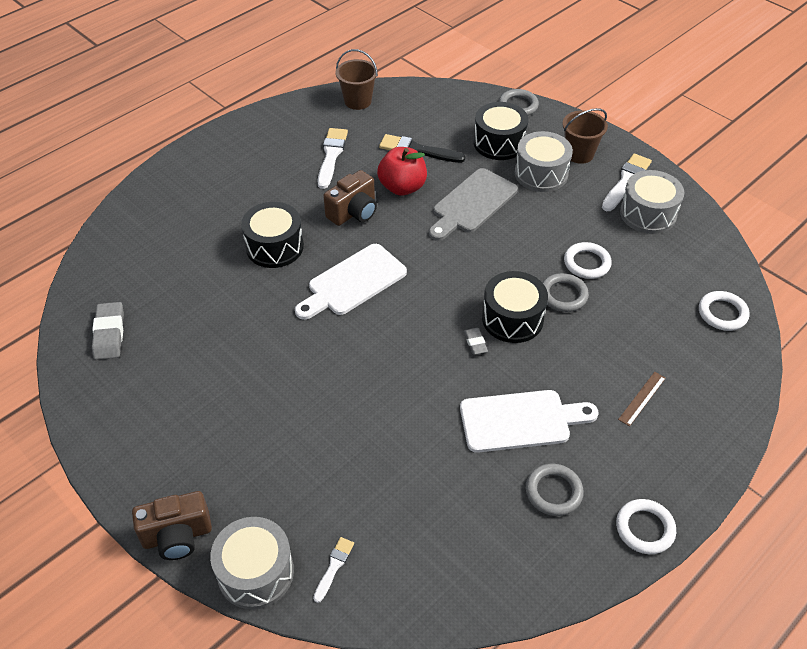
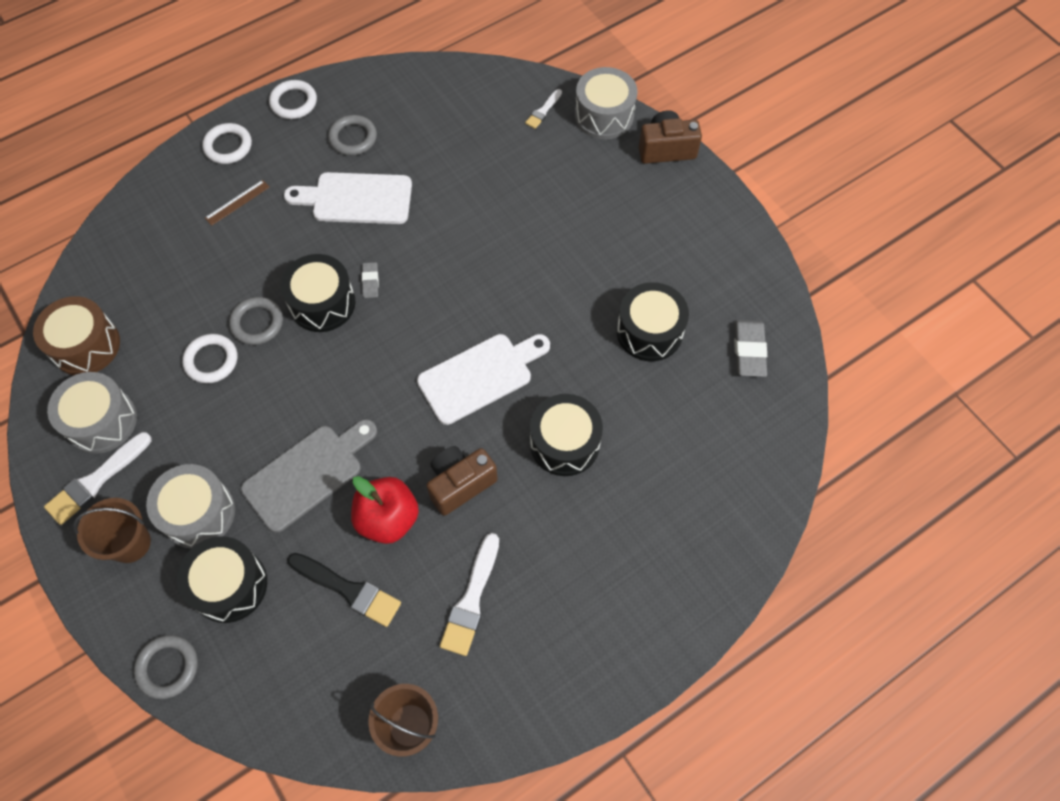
camera: 170 degrees left, 15 degrees up
white ring [699,291,750,331] -> white ring moved to [202,123,252,164]
none -> brown drum [33,296,120,375]
none -> black drum [617,282,689,361]

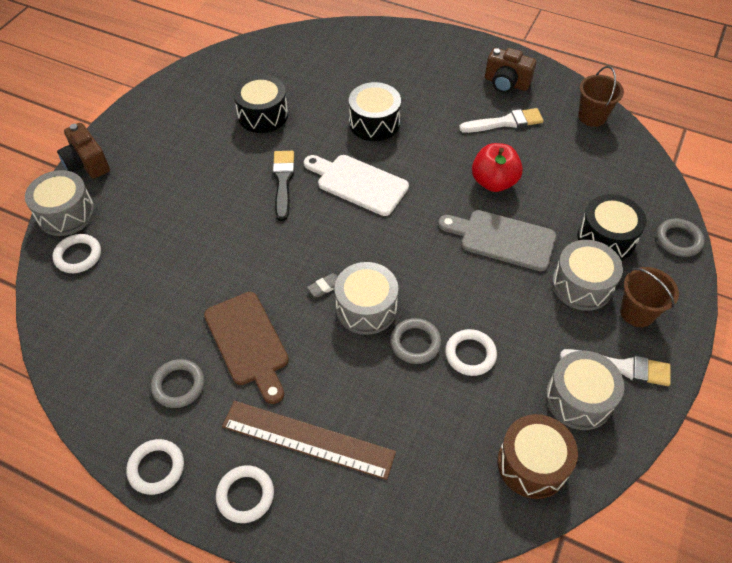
camera: 120 degrees left, 10 degrees down
brown ruler [205,180,270,226] -> brown ruler [222,401,396,480], size x2.26
black drum [281,254,355,332] -> grey drum [335,262,398,335]
white cutting board [284,172,412,224] -> brown cutting board [204,292,289,404]
black brush [287,553,401,627] -> black brush moved to [273,151,295,221]
brown camera [426,446,498,516] -> brown camera moved to [485,48,536,93]
white brush [525,89,562,129] -> white ring [52,234,101,273]
grey eraser [734,320,767,377] -> none

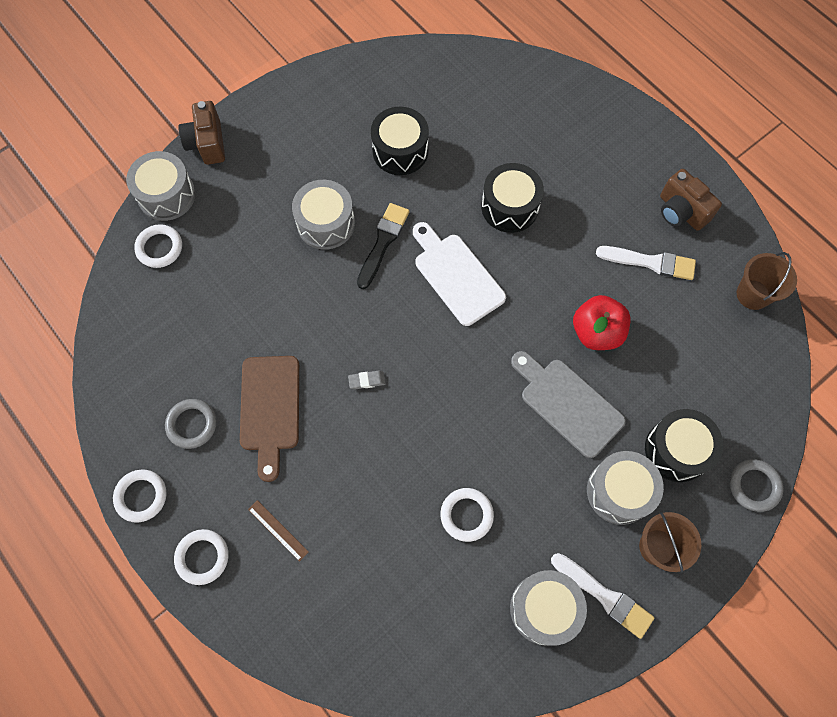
camera: 25 degrees right, 15 degrees up
brown ruler [222,401,396,480] -> brown ruler [248,500,309,562], size x0.44
grey drum [335,262,398,335] -> grey drum moved to [292,180,355,250]
grey ring [390,318,442,364] -> none
brown drum [497,414,578,499] -> none

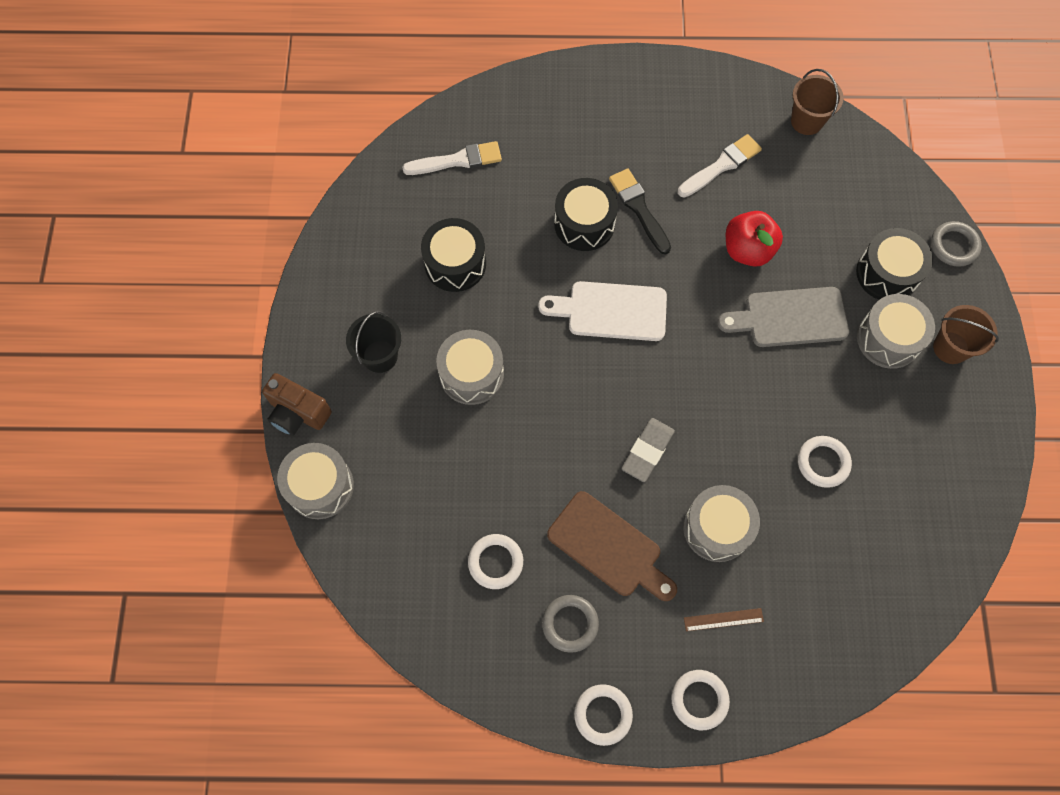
camera: 50 degrees left, 0 degrees up
white ring [134,224,182,268] -> white ring moved to [468,534,523,589]
grey eraser [348,371,386,389] -> grey eraser [621,418,675,482], size x1.77
black brush [357,203,409,289] -> black brush moved to [609,169,671,254]
grey drum [510,570,587,646] -> grey drum moved to [683,485,760,562]
white brush [551,553,654,639] -> white brush moved to [402,141,502,175]
brown camera [660,169,722,231] -> none
none -> black bucket [346,311,401,373]

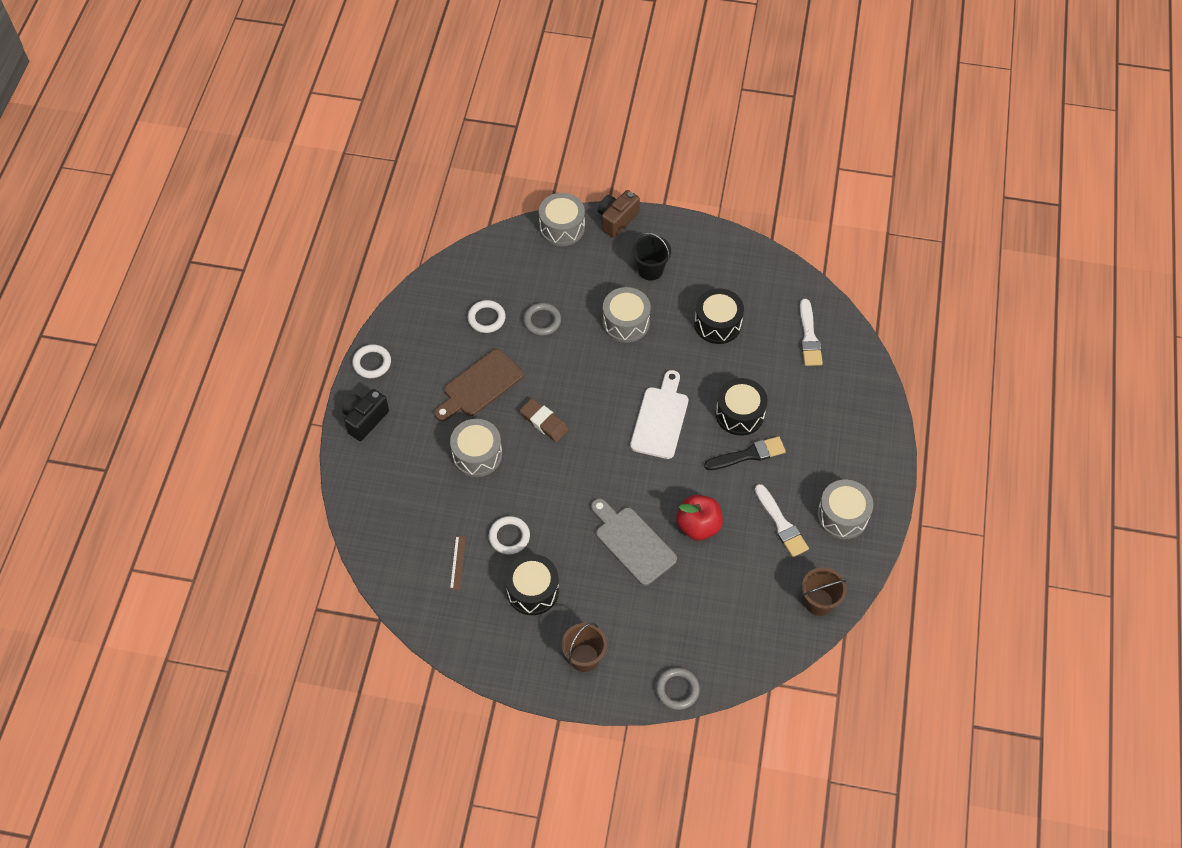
camera: 100 degrees right, 10 degrees down
grey ring [542,595,599,653] -> grey ring moved to [523,303,561,336]
grey eraser [621,418,675,482] -> brown eraser [520,398,569,442]
white ring [671,670,730,730] -> black camera [342,389,389,441]
brown ruler [684,608,764,631] -> brown ruler moved to [450,536,466,590]
grey cutting board [718,287,849,347] -> grey cutting board turned 45 degrees counterclockwise [591,499,677,586]
black drum [856,228,933,300] -> black drum moved to [505,554,559,615]
grey drum [857,294,935,369] -> grey drum moved to [817,479,873,539]

